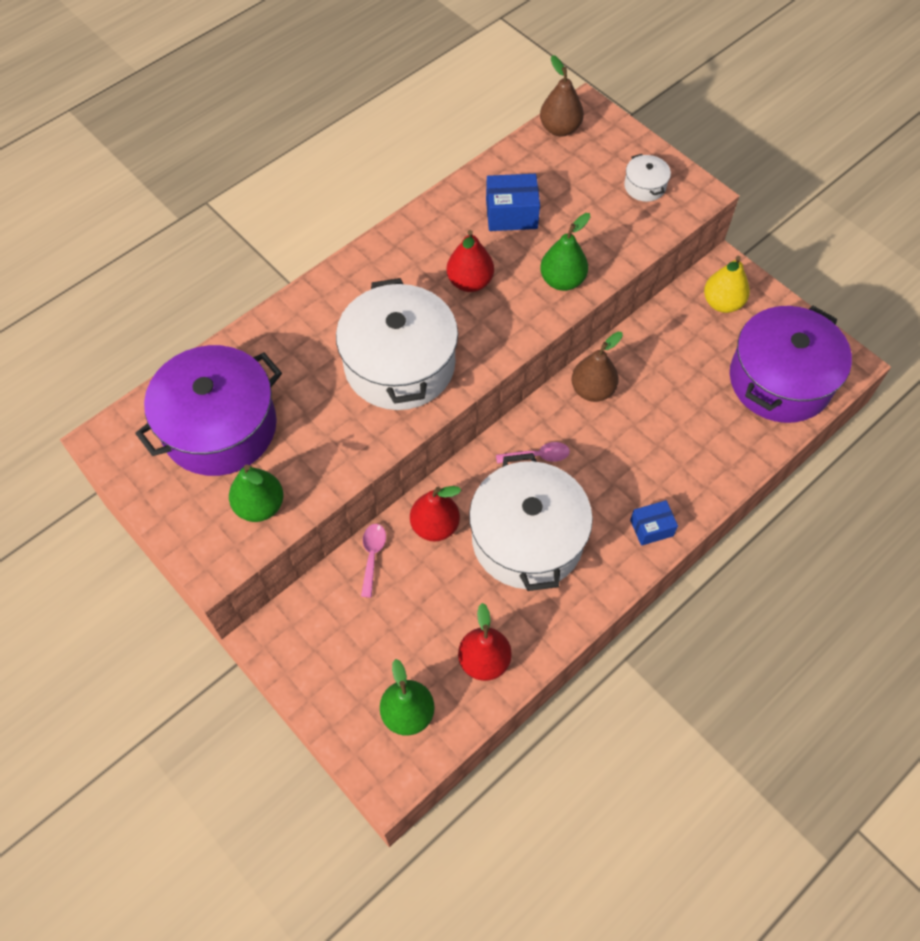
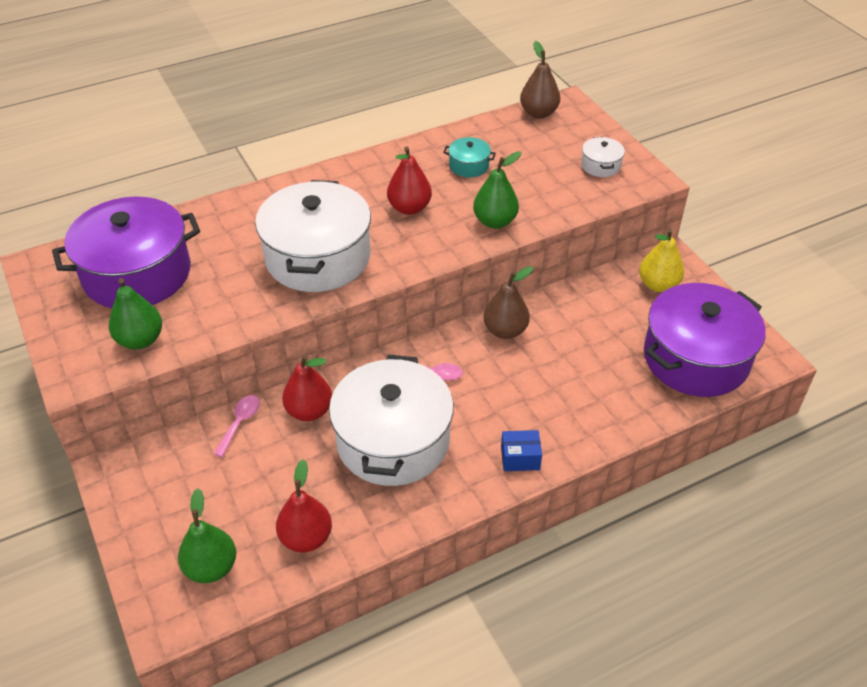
camera: 15 degrees right, 15 degrees down
blue box [486,174,540,231] -> turquoise pot [443,137,496,177]

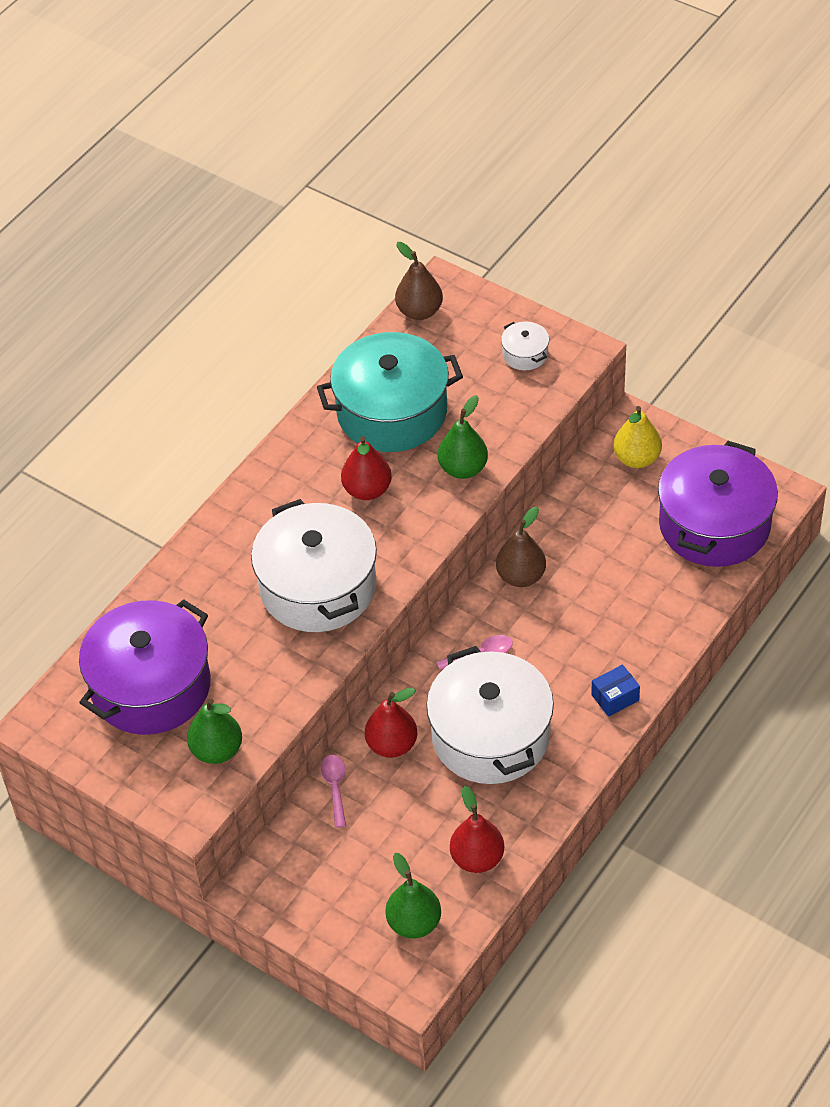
camera: 25 degrees left, 5 degrees up
turquoise pot [443,137,496,177] -> turquoise pot [317,332,463,452], size x2.39

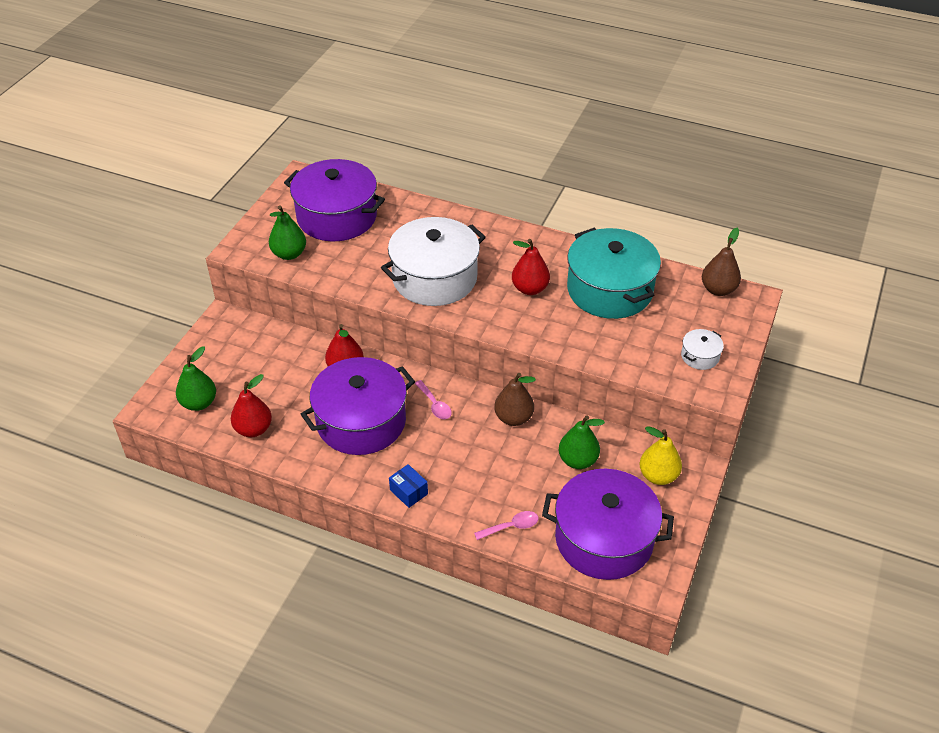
camera: 75 degrees right, 5 degrees down
pink spoon [321,755,346,828] -> pink spoon moved to [474,511,539,540]
white pot [426,646,554,784] -> purple pot [301,357,415,455]
green pear [438,395,488,479] -> green pear moved to [559,415,605,469]

